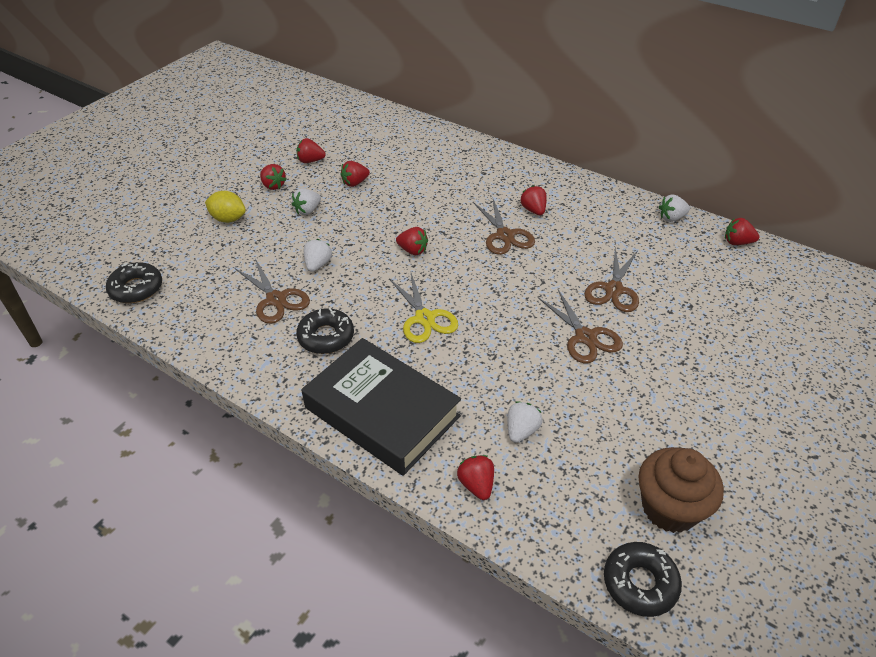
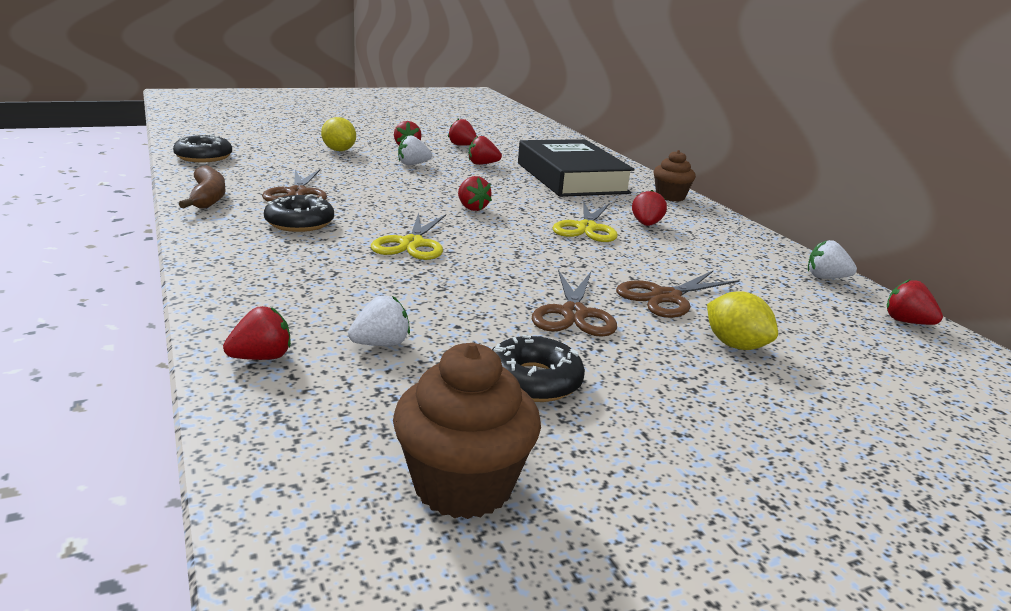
camera: 30 degrees right, 20 degrees down
black book [302,338,461,476] -> black book moved to [518,139,635,197]
white strawberry [304,239,332,272] -> none
red strawberry [457,455,494,500] -> red strawberry turned 45 degrees clockwise [223,306,291,360]
brown scissors [473,199,535,255] -> yellow scissors [553,203,618,242]
black donut [604,542,682,617] -> black donut moved to [492,335,585,402]
none -> brown banana [179,165,226,209]
none -> brown cupcake [653,150,696,202]
none -> yellow lemon [707,291,778,350]

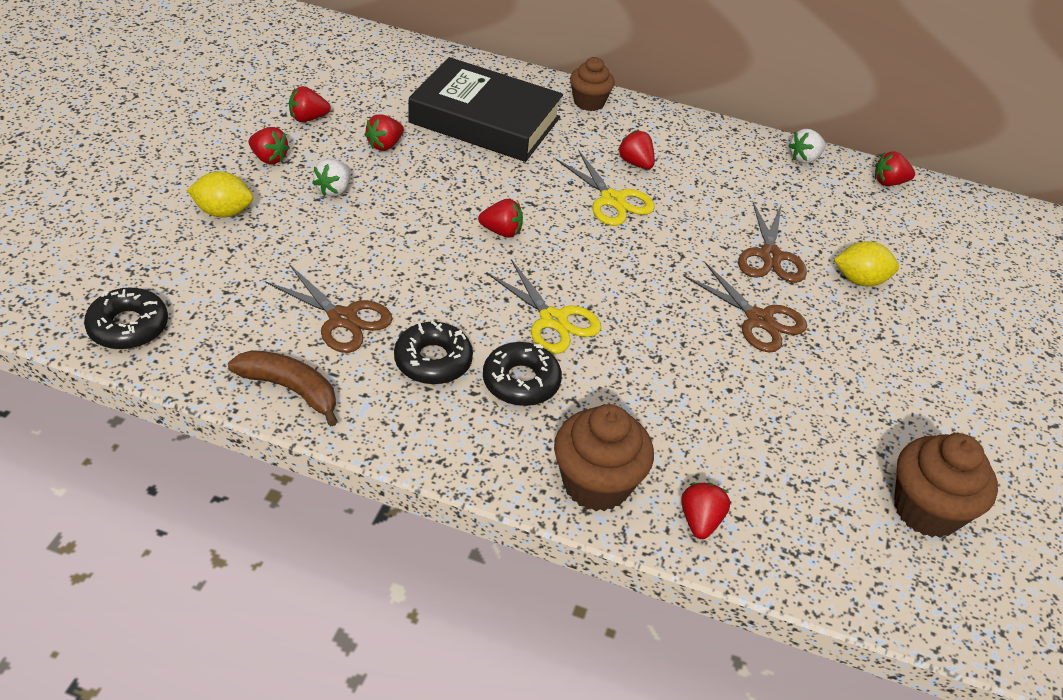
camera: 50 degrees left, 20 degrees up
white strawberry [348,295,410,346] -> none
black donut [492,335,585,402] -> black donut moved to [483,342,562,406]
none -> brown cupcake [554,404,654,511]

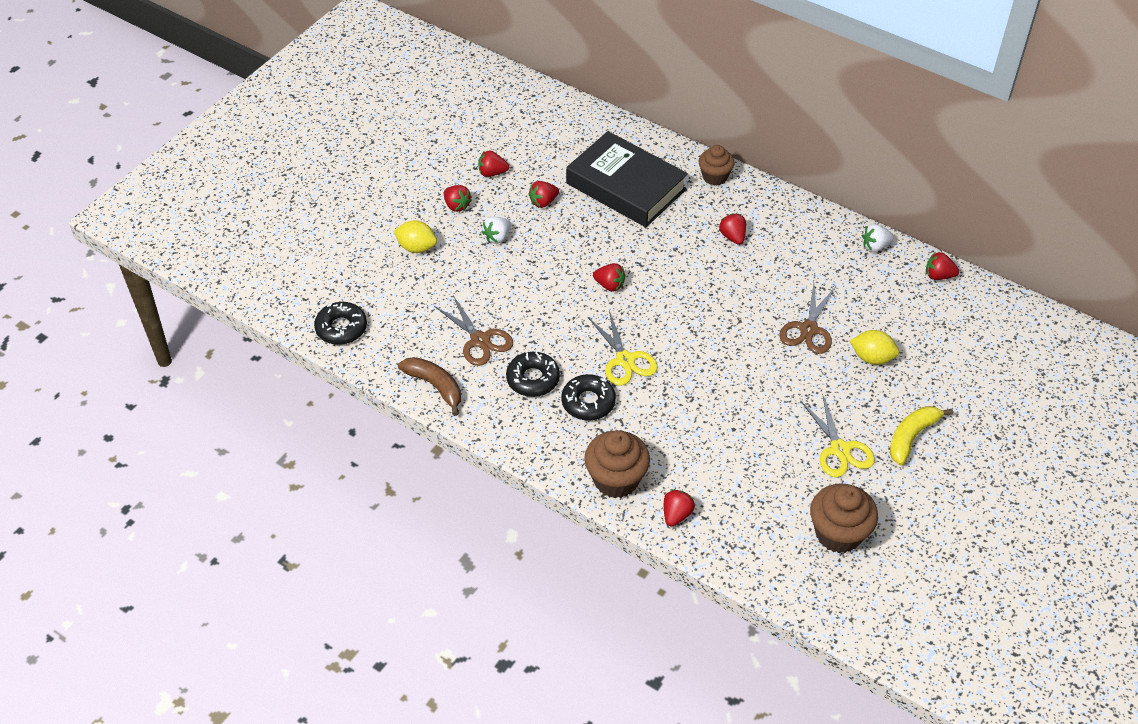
camera: 20 degrees right, 5 degrees up
yellow scissors [555,150,655,226] -> yellow scissors moved to [800,393,875,477]
brown scissors [684,262,807,353] -> none
none -> yellow banana [890,406,953,465]

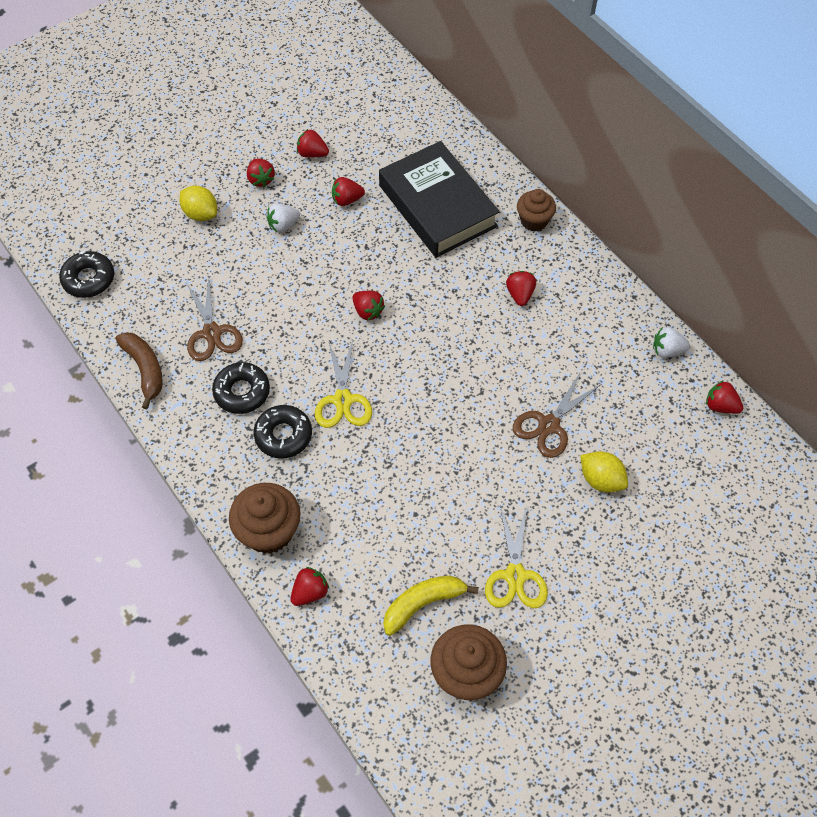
camera: 20 degrees right, 10 degrees up
yellow banana [890,406,953,465] -> yellow banana moved to [383,576,479,636]

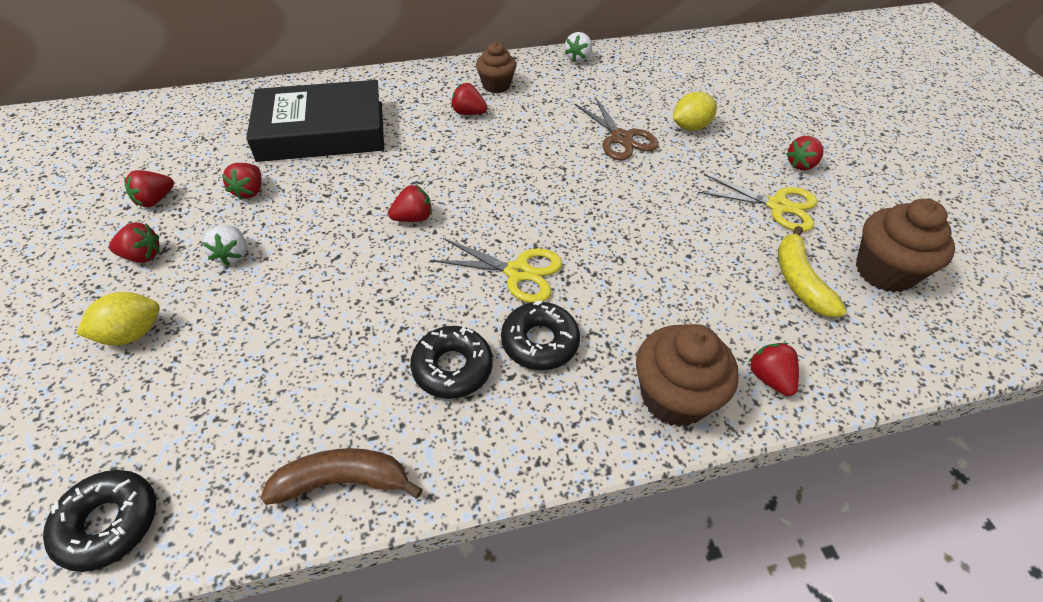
camera: 70 degrees left, 10 degrees down
brown scissors [186,278,243,361] -> none
brown cupcake [517,189,556,232] -> brown cupcake moved to [476,42,516,93]
red strawberry [706,380,743,414] -> red strawberry moved to [786,136,823,170]

